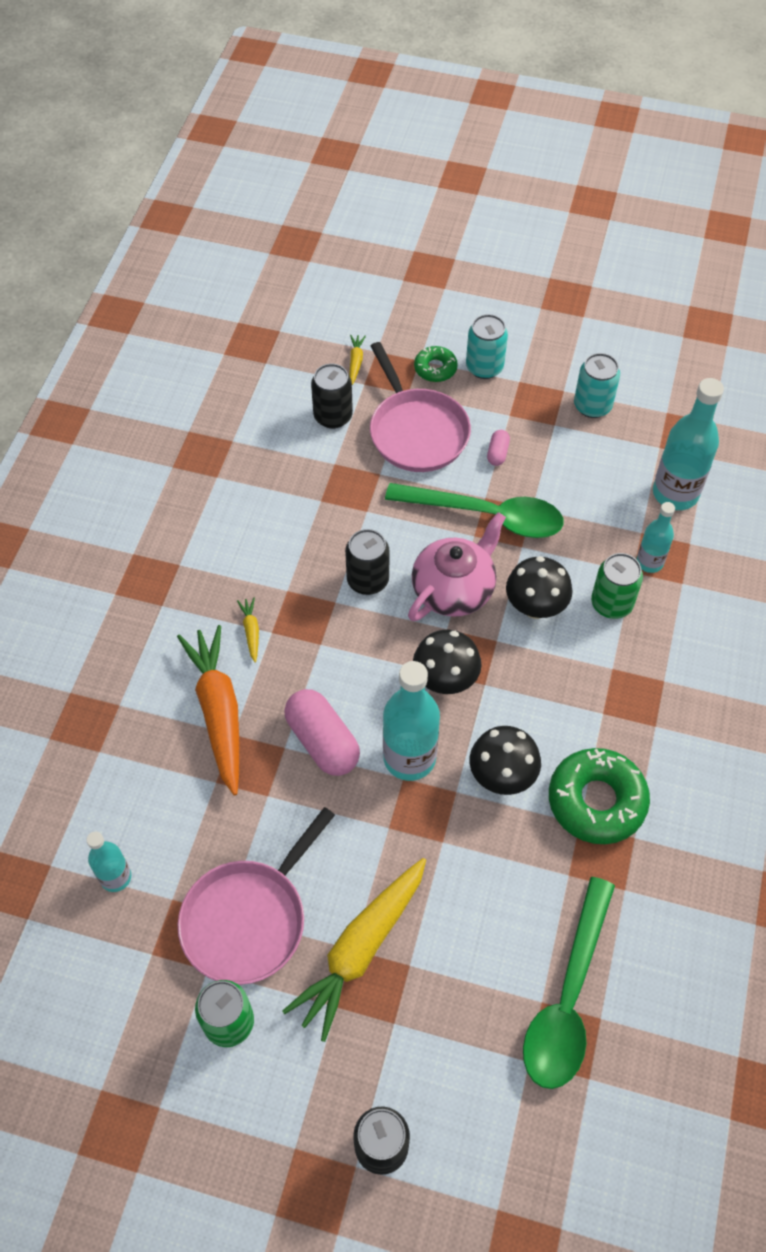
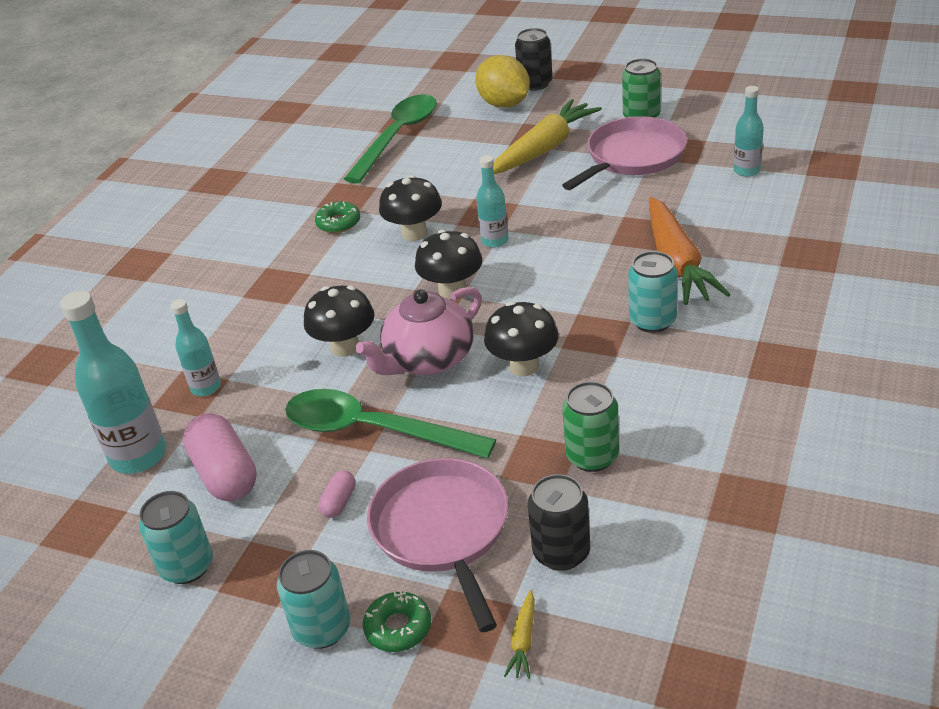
camera: 170 degrees left, 20 degrees down
yellow carrot [237,598,259,663] -> turquoise can [628,251,678,333]
pink capsule [284,689,360,776] -> pink capsule moved to [183,413,257,501]
black can [345,529,389,595] -> black mushroom [484,301,559,376]
turquoise bottle [383,661,440,781] -> turquoise bottle [476,155,509,248], size x0.57
green donut [549,748,650,844] -> green donut [315,202,360,233], size x0.53
green can [591,553,643,619] -> green can moved to [563,381,619,472]
none -> yellow lemon [475,55,530,108]

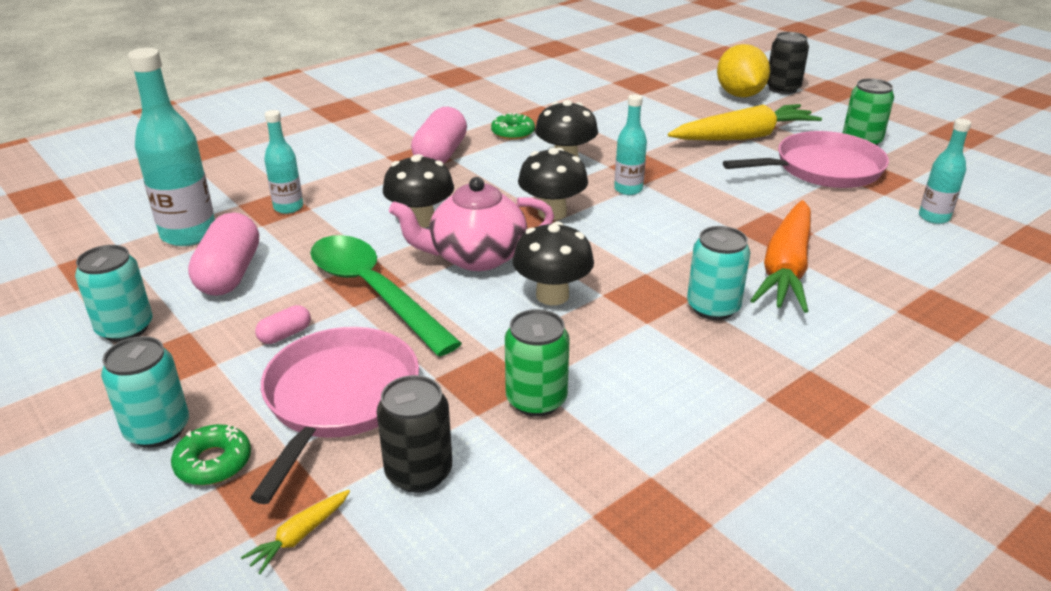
camera: 25 degrees right, 5 degrees down
green spoon [344,94,437,183] -> none
none -> pink capsule [411,107,467,164]

